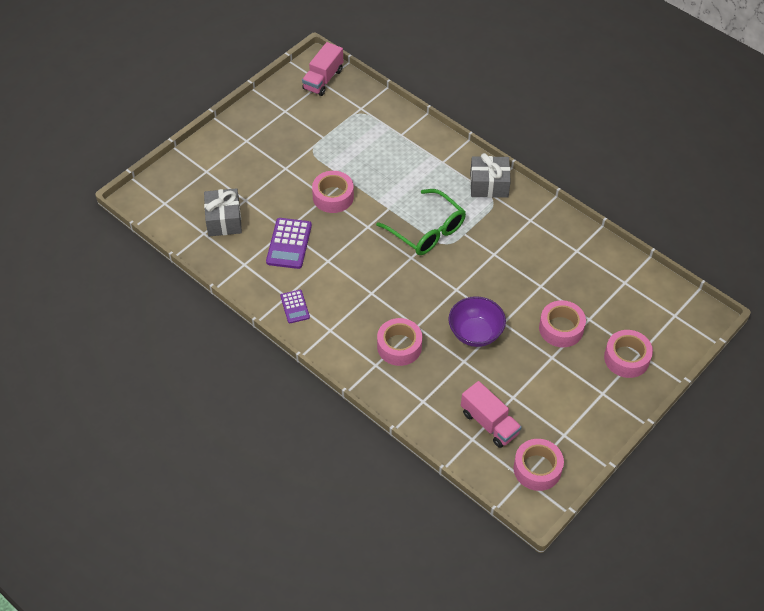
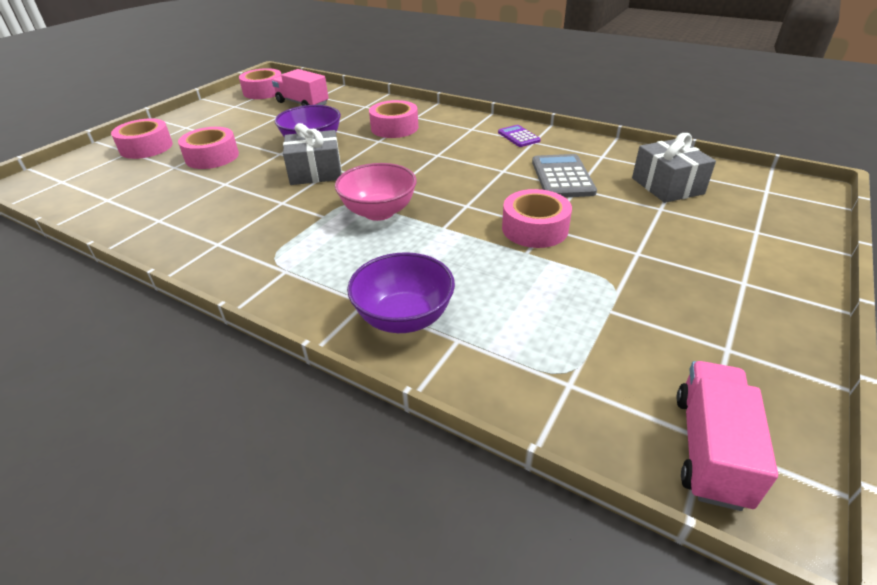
camera: 170 degrees right, 15 degrees down
purple calculator [266,218,312,269] -> grey calculator [532,154,597,197]
green glasses [376,189,466,255] -> pink bowl [335,163,417,221]
grey gift [470,153,511,198] -> grey gift moved to [283,123,342,185]
none -> purple bowl [347,252,455,333]

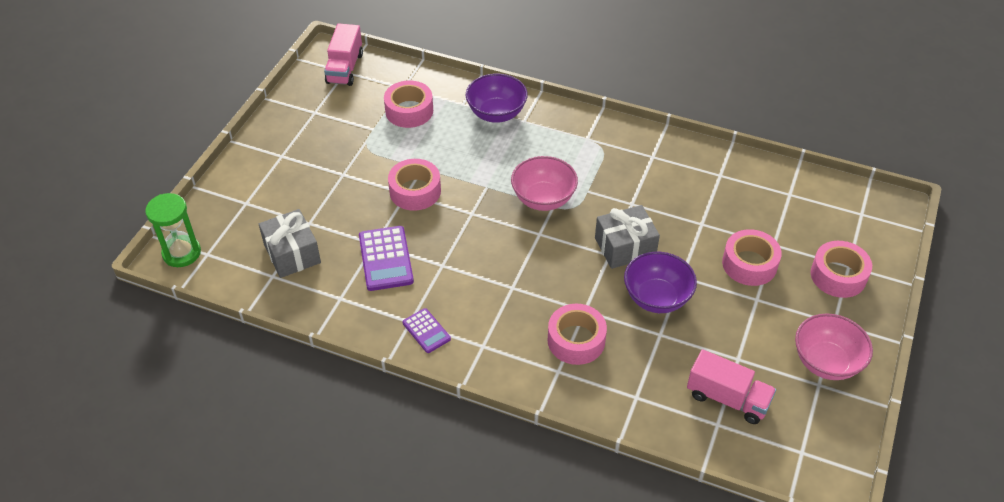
camera: 170 degrees right, 10 degrees up
pink tape [239,68,282,99] -> pink tape moved to [384,80,433,128]
grey calculator [532,154,597,197] -> purple calculator [359,226,414,291]
none -> green hourglass [145,193,201,267]
none -> pink bowl [795,314,873,380]

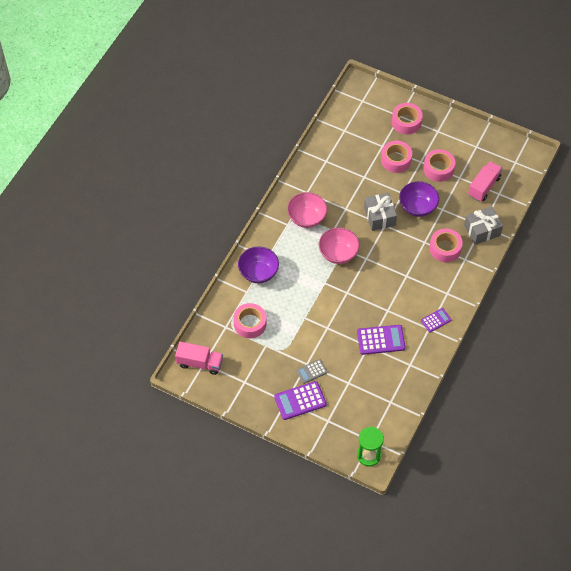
camera: 85 degrees left, 10 degrees up
grey gift [259,209,321,278] -> grey gift moved to [464,206,503,245]
pink tape [388,159,441,211] -> pink tape moved to [423,149,455,182]
pink bowl [795,314,873,380] -> pink bowl moved to [287,192,327,228]
none -> purple calculator [274,381,327,420]
none -> grey calculator [296,359,327,384]

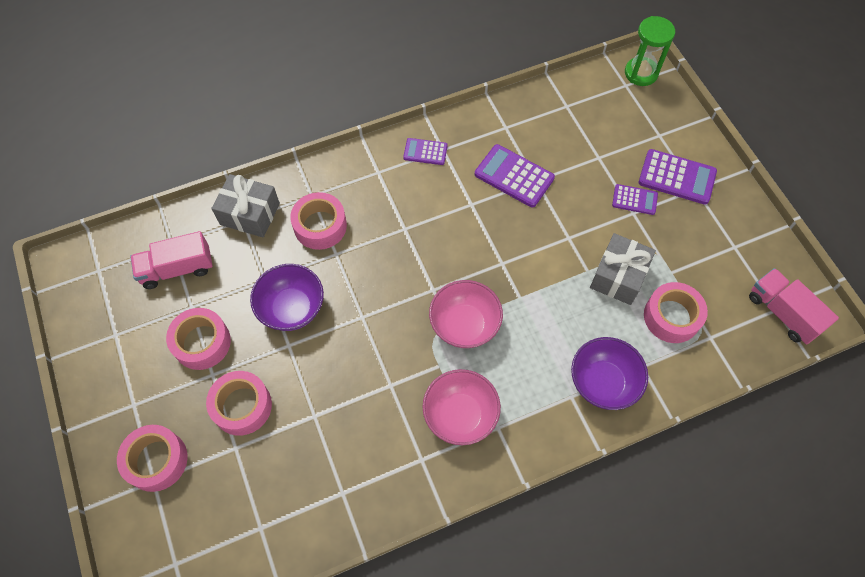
camera: 140 degrees left, 5 degrees up
grey calculator [296,359,327,384] -> purple calculator [612,184,658,215]
grey gift [364,193,397,231] -> grey gift moved to [590,233,656,305]

